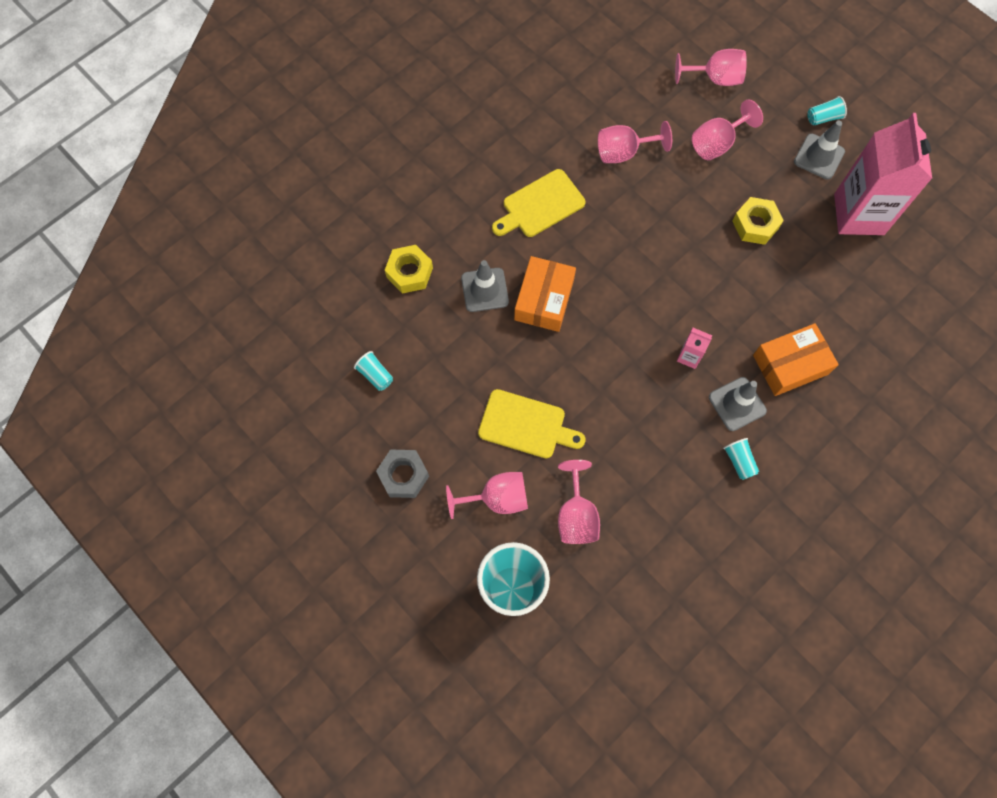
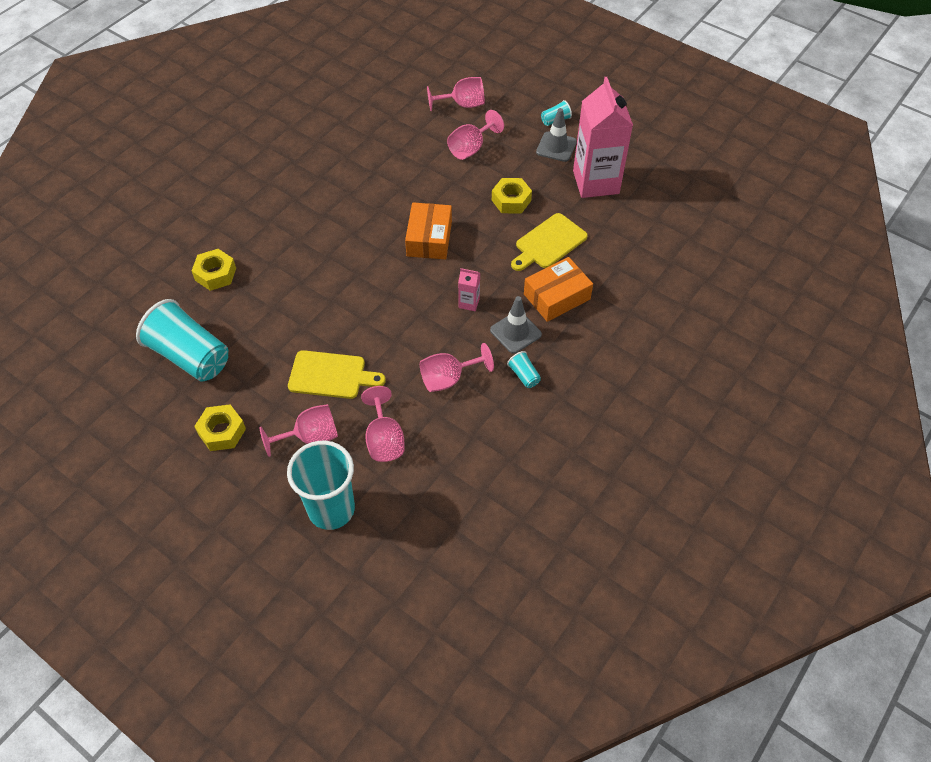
camera: 10 degrees left, 15 degrees down
turquoise cup [354,351,393,391] -> turquoise cup [136,299,228,381], size x2.44
grey nut [376,449,429,498] -> yellow nut [194,405,246,451]
grey traffic cone [461,260,509,312] -> none
yellow cutting board [492,169,585,237] -> yellow cutting board moved to [511,213,588,271]
orange box [514,256,576,332] -> orange box moved to [405,202,452,259]
pink goblet [598,121,672,163] -> pink goblet moved to [420,343,494,392]

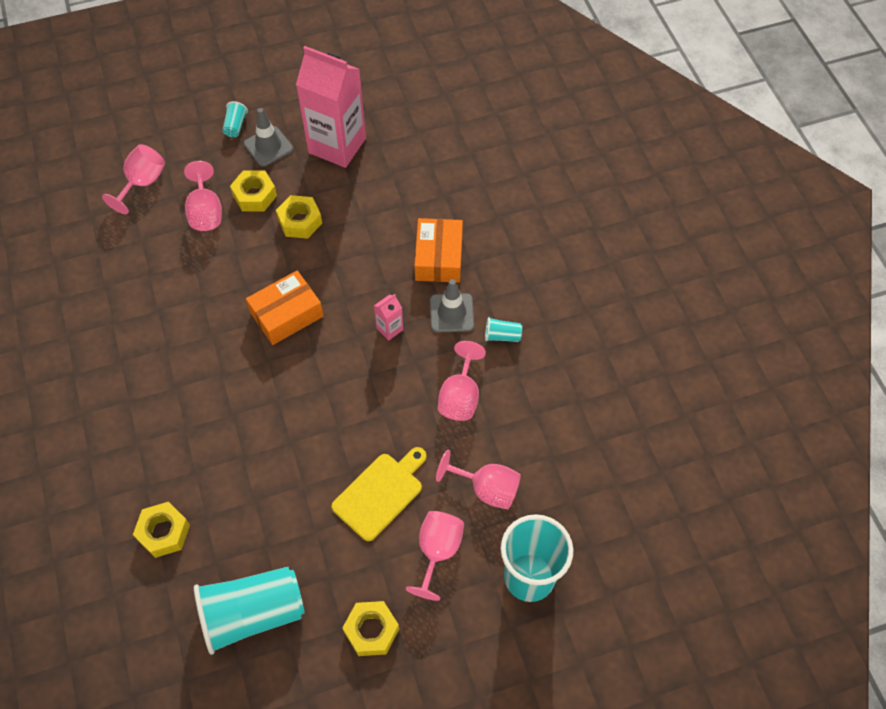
camera: 55 degrees left, 5 degrees up
orange box [405,202,452,259] -> orange box turned 75 degrees counterclockwise [246,270,324,345]
yellow cutting board [511,213,588,271] -> none
none -> yellow nut [230,171,277,211]

